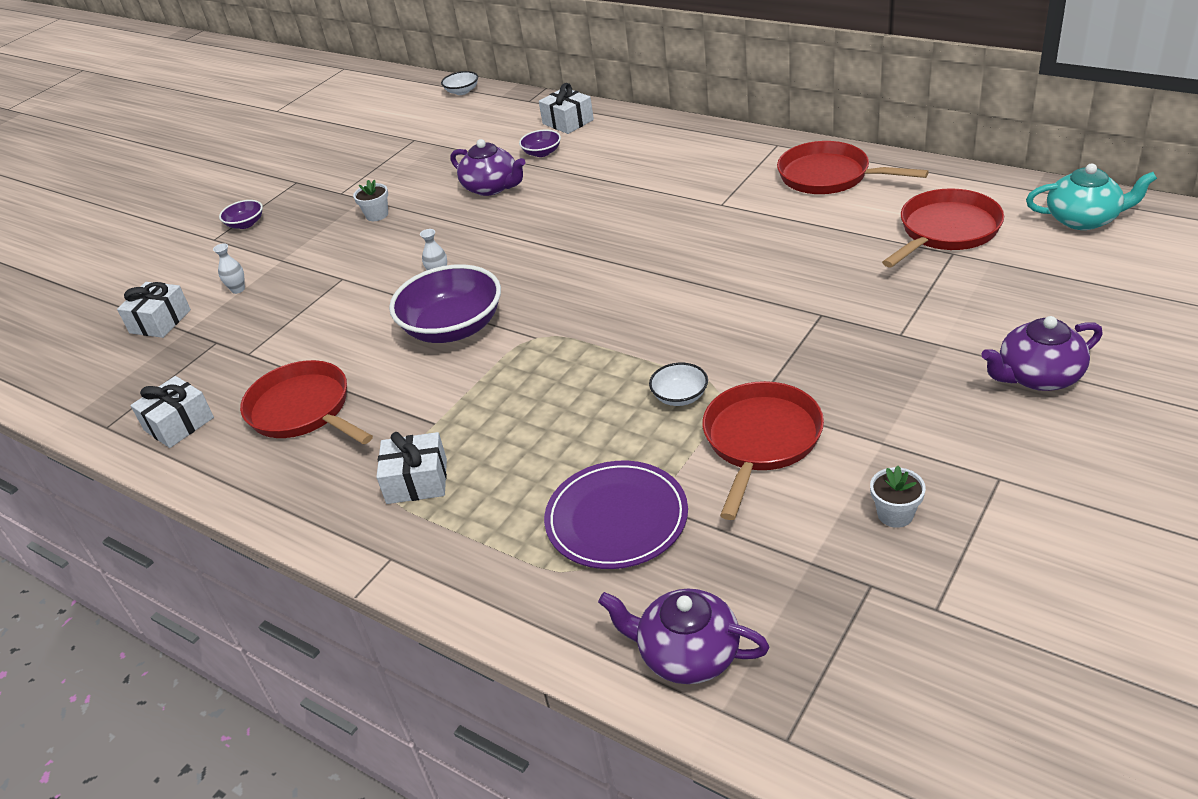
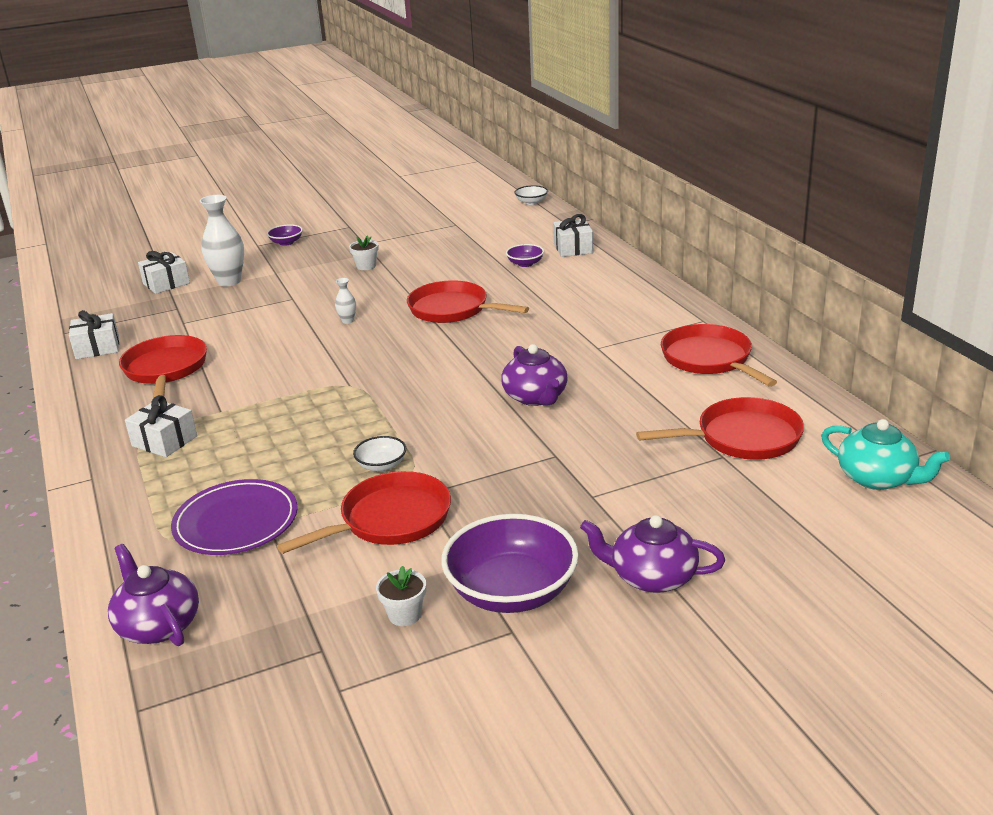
camera: 30 degrees right, 10 degrees down
white vase [213,243,245,294] -> white vase [200,195,244,287], size x2.13
purple bowl [389,264,501,343] -> purple bowl moved to [441,514,579,613]
purple teapot [450,139,525,196] -> purple teapot moved to [501,344,568,406]
none -> red pan [407,280,529,323]

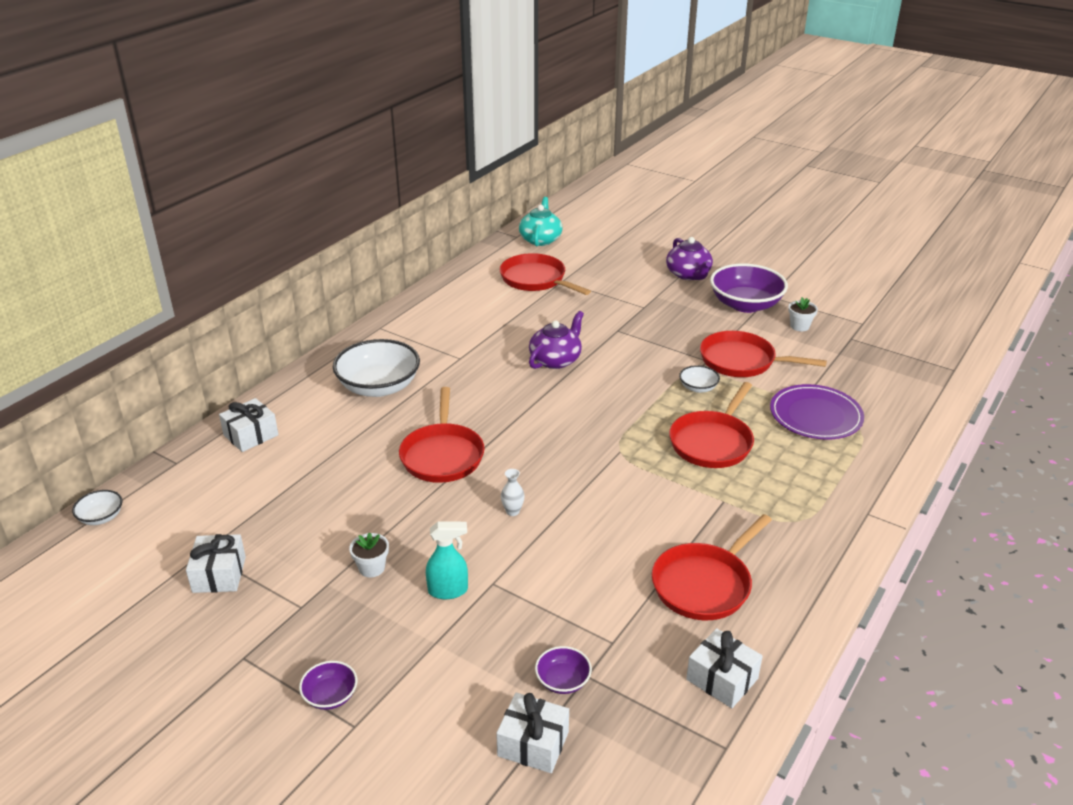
camera: 125 degrees left, 5 degrees up
purple teapot [108,544,199,646] -> none
white gift [125,395,197,457] -> white gift moved to [186,534,246,593]
white vase [200,195,244,287] -> none
purple bowl [506,244,544,267] -> purple bowl moved to [535,646,592,694]
red pan [661,324,777,387] -> red pan moved to [669,382,754,468]
none -> white bowl [333,339,420,397]
none -> turquoise spray bottle [426,521,468,599]

